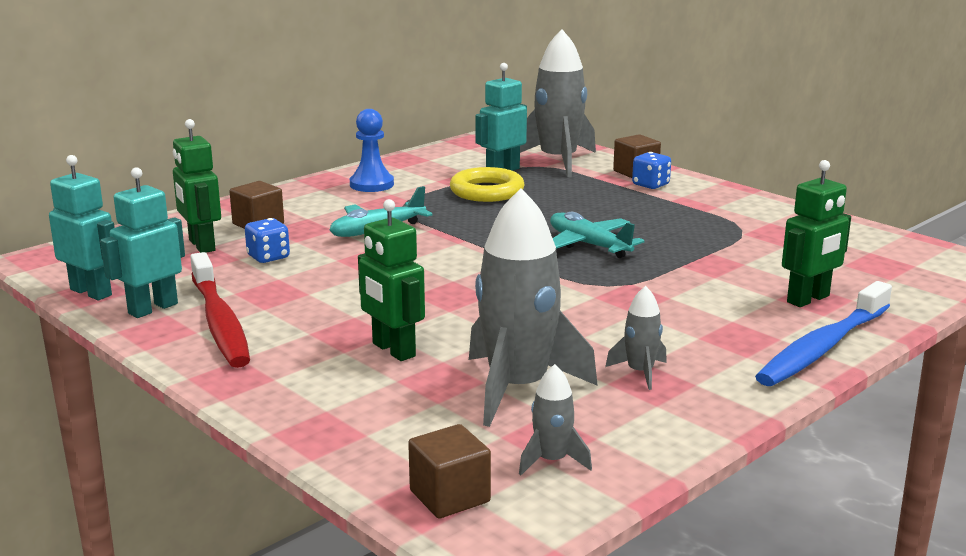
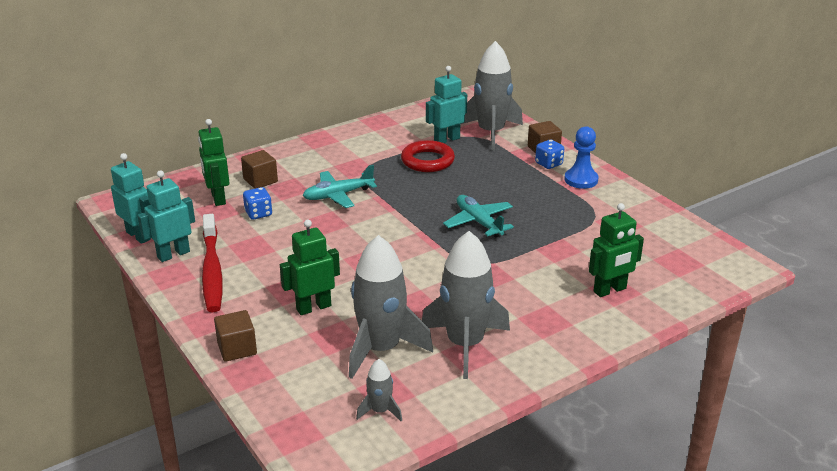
camera: 10 degrees right, 10 degrees up
blue pawn [350,109,394,192] -> blue pawn moved to [564,126,599,189]
green robot [358,199,425,361] -> green robot turned 90 degrees clockwise [280,219,340,315]
brown cube [408,424,491,518] -> brown cube moved to [214,310,257,362]
yellow ring [450,167,525,202] -> red ring [401,140,455,172]
grey rocket [605,286,667,390] -> grey rocket [422,231,510,379], size x2.17
blue toothbrush [755,281,892,386] -> none

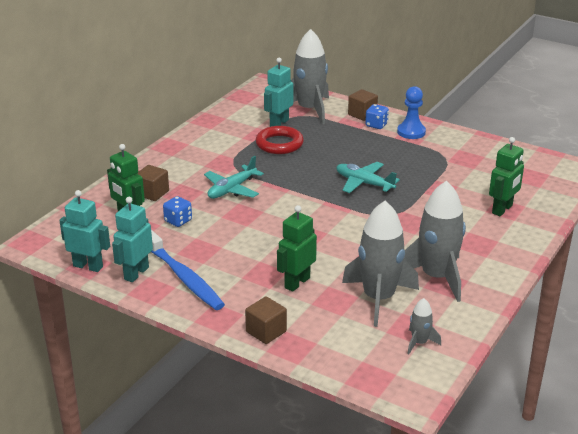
camera: 25 degrees left, 0 degrees up
red toothbrush [202,214,223,312] -> blue toothbrush [151,230,225,310]

